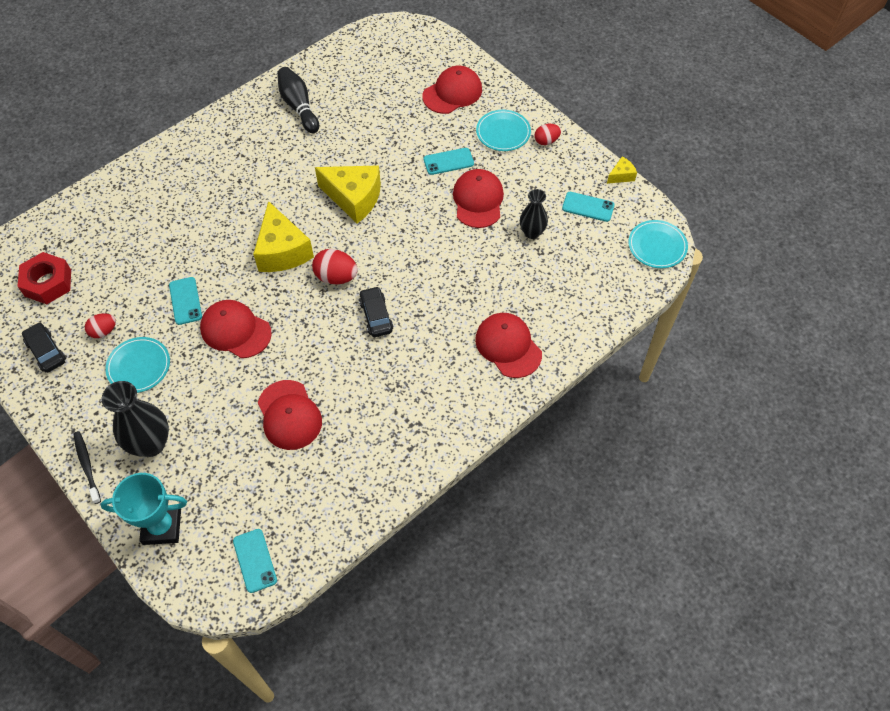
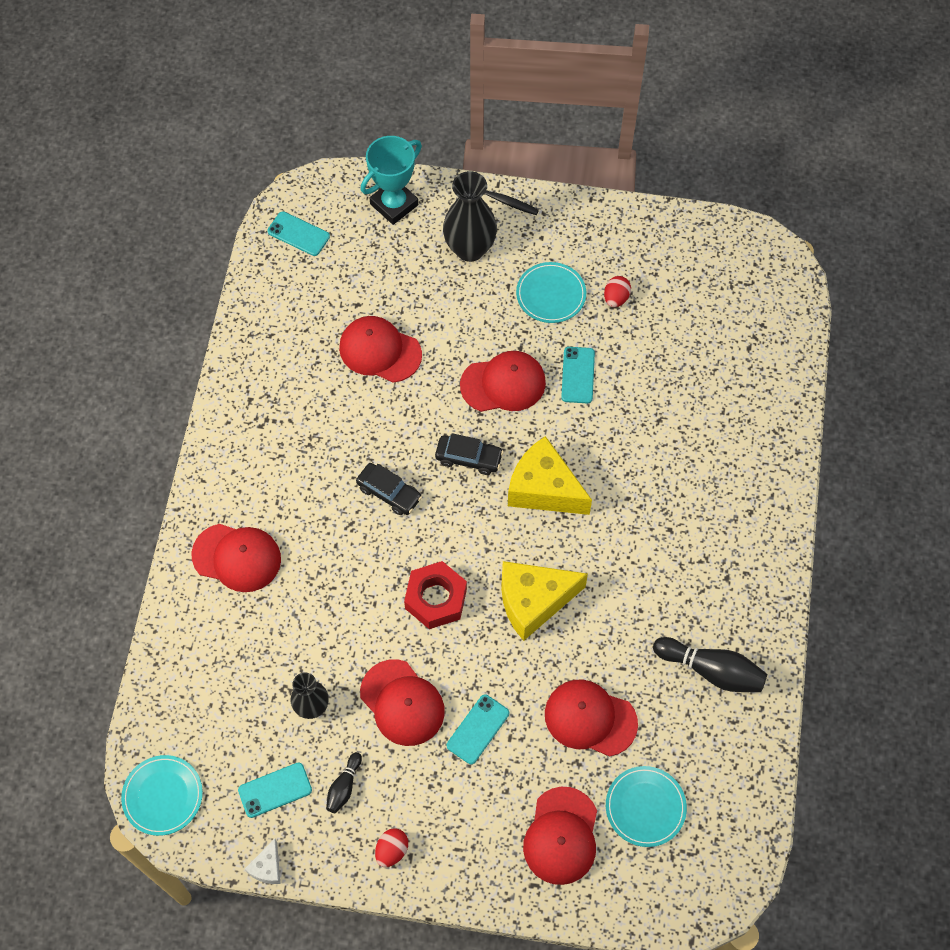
camera: 140 degrees right, 5 degrees up
red nut [17,252,71,304] -> red nut moved to [404,561,467,629]
black car [22,322,66,373] -> black car moved to [435,433,504,475]
turquoise phone [169,277,202,325] -> turquoise phone turned 60 degrees clockwise [561,347,595,403]
red egg [312,249,358,284] -> none
turquoise plate [476,110,531,151] -> turquoise plate moved to [606,766,687,847]
yellow cheese [607,157,637,184] -> white cheese [245,839,280,884]
none -> black bowling pin [326,752,362,813]
none -> red cap [545,680,638,757]

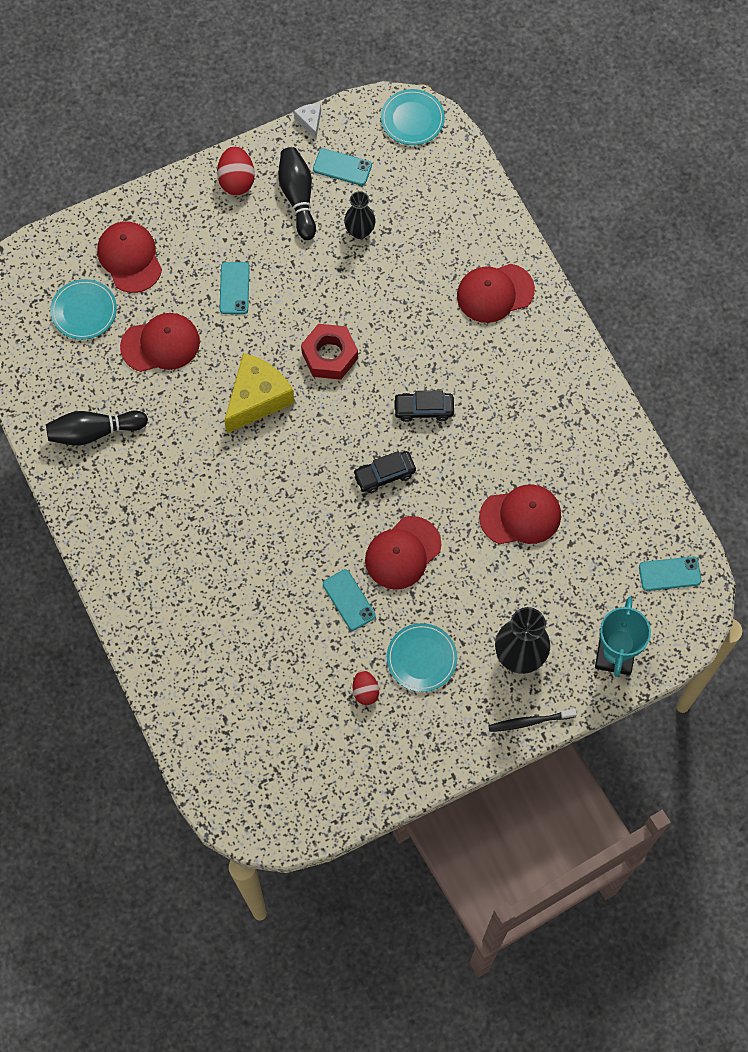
camera: 145 degrees right, 5 degrees up
turquoise phone [238,762,312,818] -> turquoise phone turned 75 degrees clockwise [313,148,372,186]
black bowling pin [326,752,362,813] -> black bowling pin [278,147,316,240], size x1.82
red cap [360,659,445,746] -> none
red egg [375,828,408,867] -> red egg [217,146,255,195], size x1.56
yellow cheese [508,436,592,515] -> none

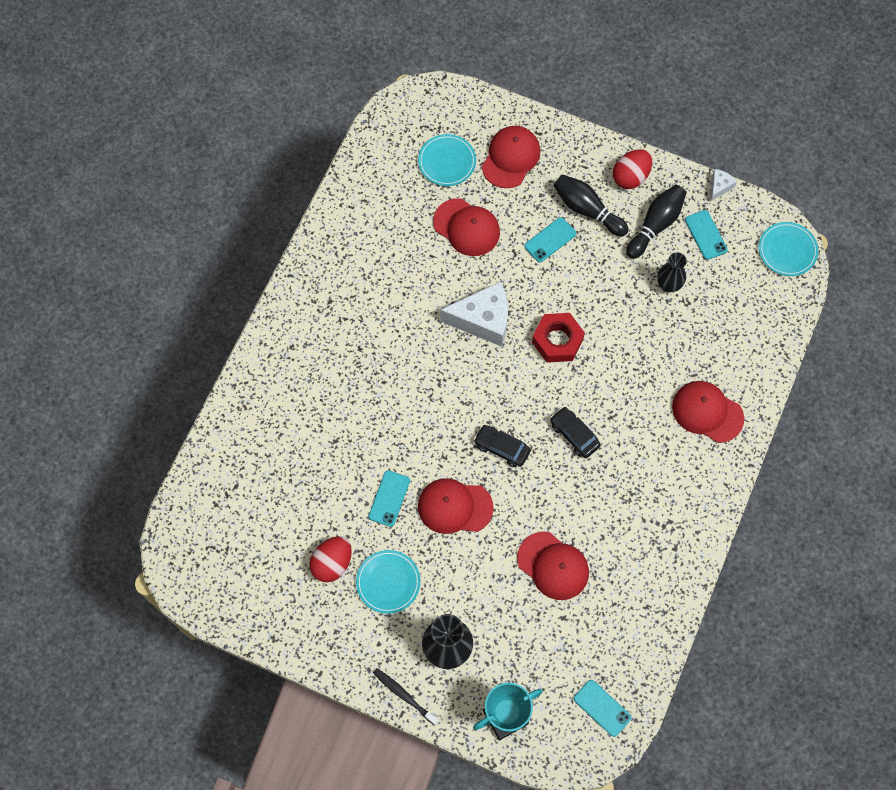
camera: 50 degrees right, 0 degrees up
black bowling pin [46,411,148,446] -> black bowling pin moved to [553,174,628,237]
yellow cheese [224,353,294,433] -> white cheese [440,282,508,347]
red egg [353,670,379,705] -> red egg [309,536,352,582], size x1.56

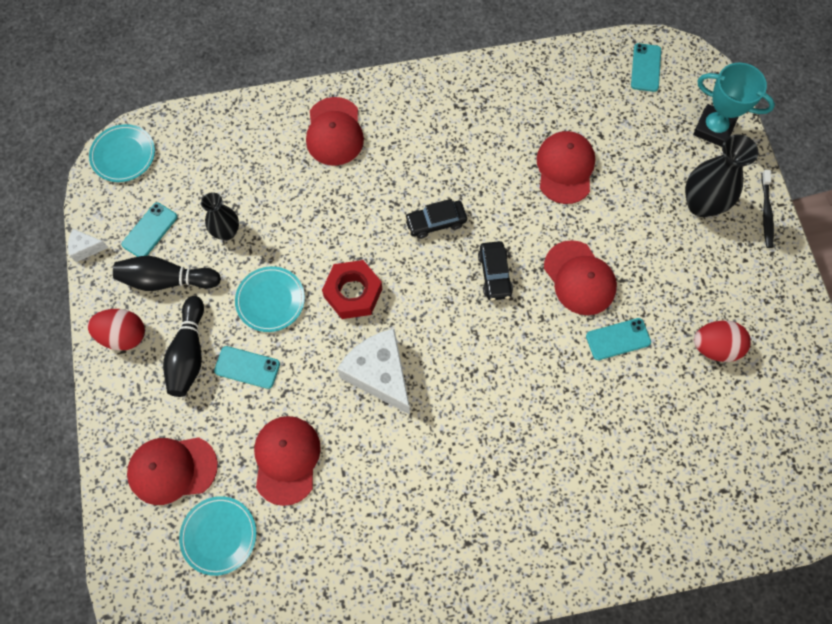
camera: 125 degrees left, 0 degrees up
turquoise plate [356,550,420,614] -> turquoise plate moved to [235,266,305,332]
black car [550,407,601,458] -> black car turned 60 degrees clockwise [404,199,467,239]

